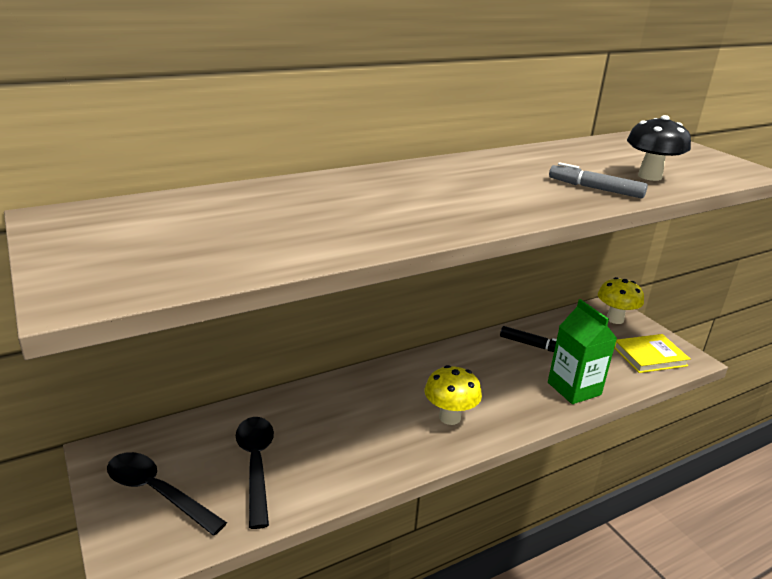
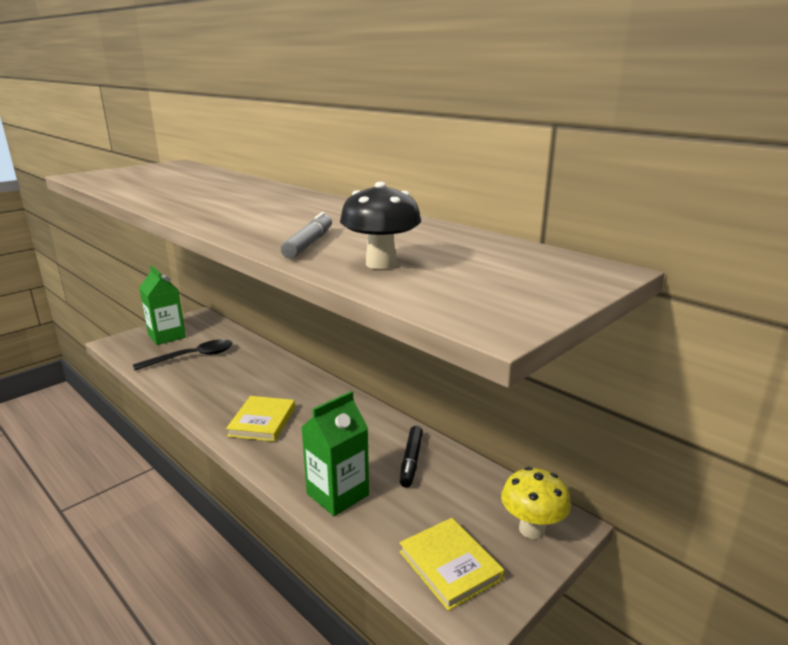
camera: 75 degrees right, 5 degrees down
black spoon [107,452,227,536] -> green carton [139,265,186,345]
yellow mushroom [425,365,482,425] -> yellow book [226,396,295,442]

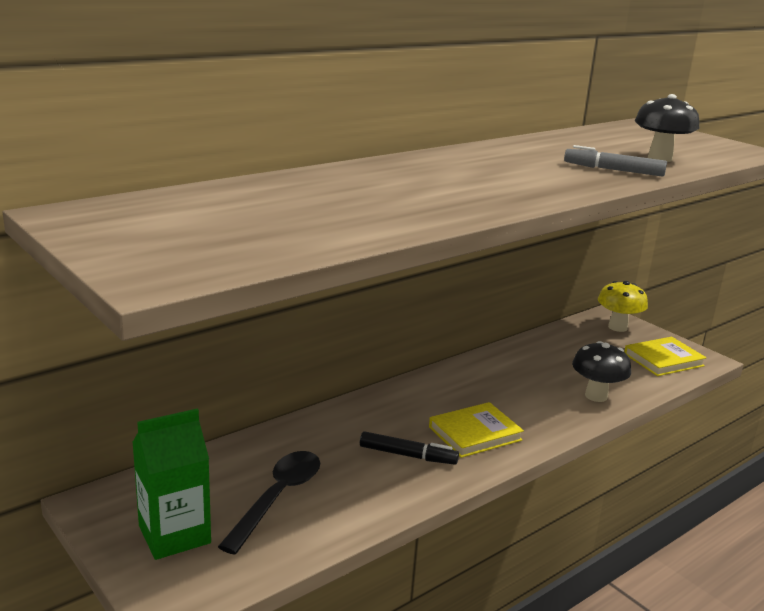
camera: 85 degrees left, 0 degrees up
black spoon [133,339,233,370] -> black spoon turned 45 degrees clockwise [218,451,320,555]
yellow book [226,396,295,442] -> yellow book turned 45 degrees counterclockwise [429,402,524,458]
green carton [301,391,369,516] -> black mushroom [572,341,631,402]
black marker [400,426,423,487] -> black marker moved to [360,431,459,465]

